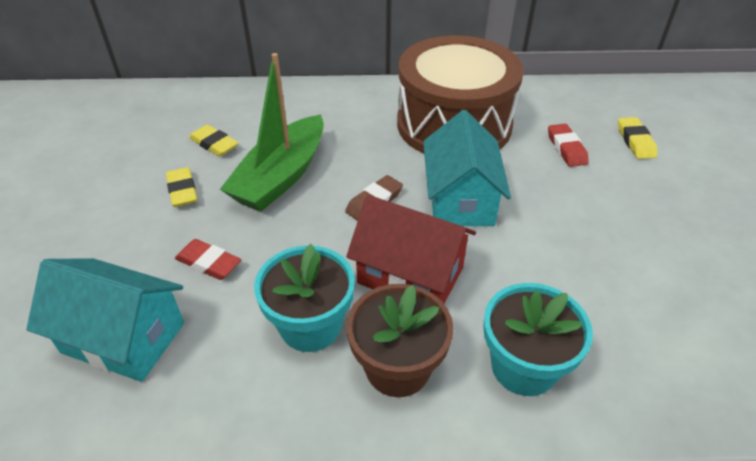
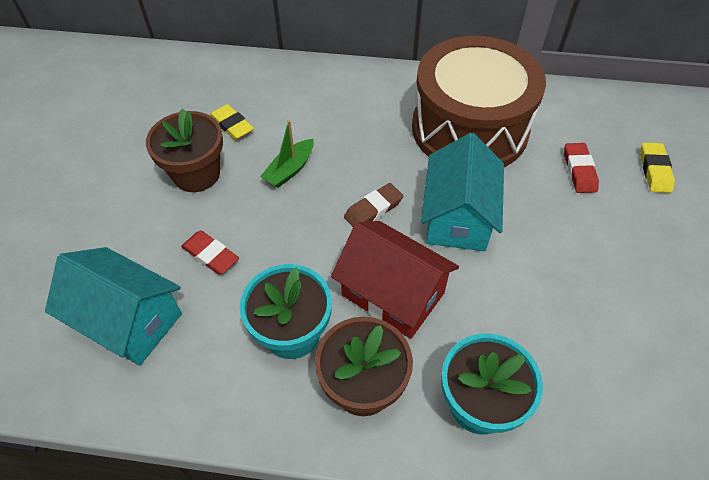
camera: 10 degrees right, 10 degrees up
yellow eraser [166,167,197,207] -> brown flower pot [146,108,223,192]
green boat [220,53,324,212] -> green boat [260,120,314,188], size x0.50

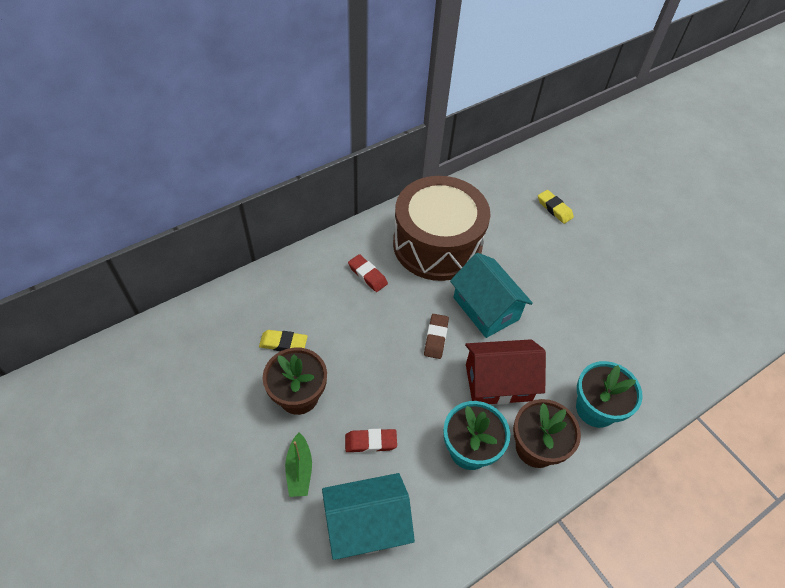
camera: 45 degrees left, 0 degrees up
green boat [260,120,314,188] -> green boat moved to [285,432,312,497]
red eraser [564,143,599,193] -> red eraser moved to [348,254,388,292]

